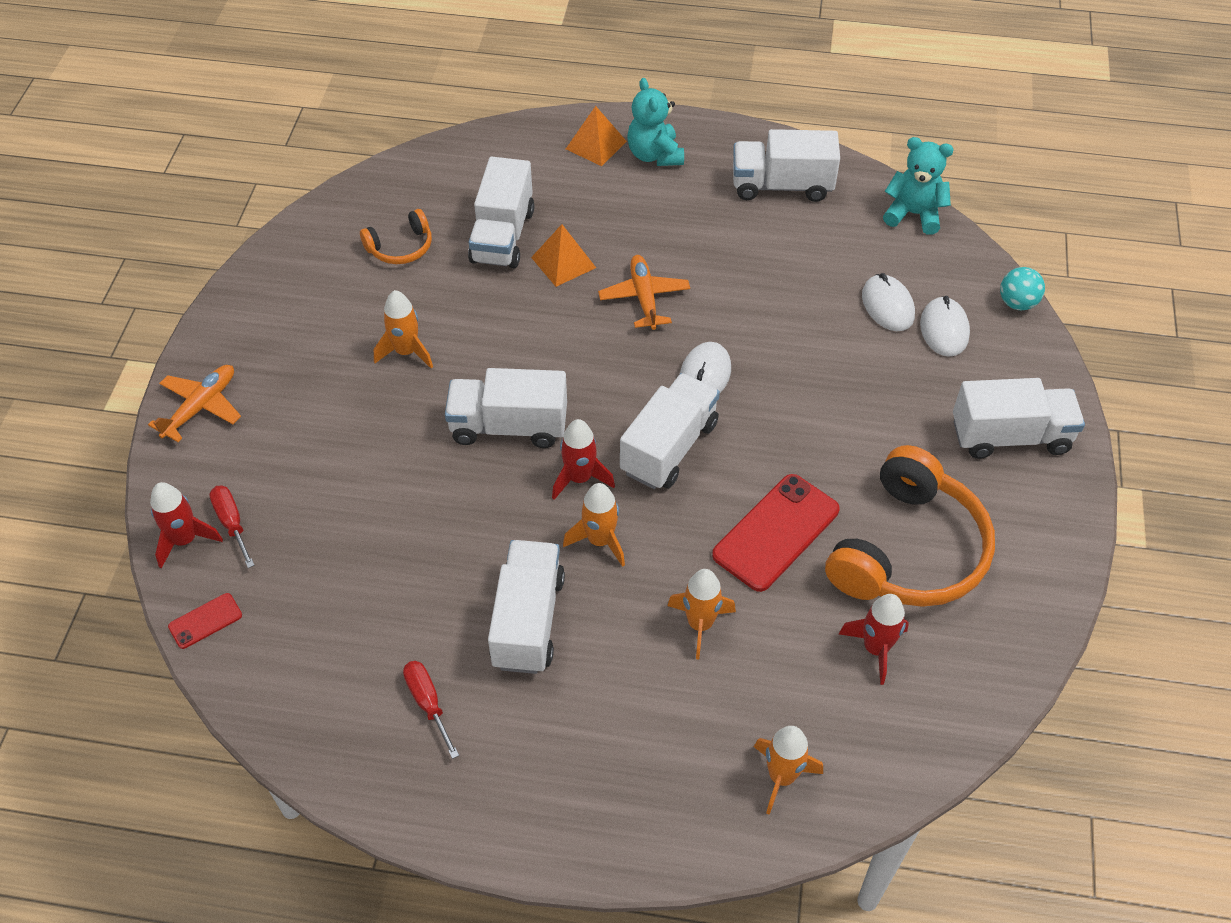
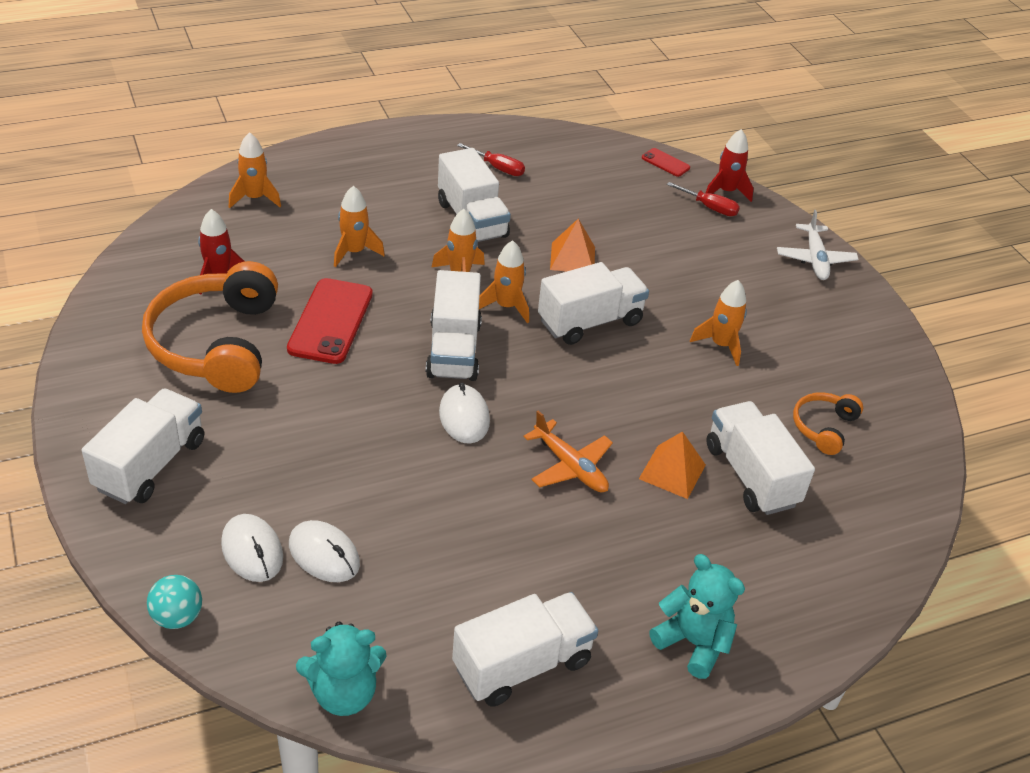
camera: 145 degrees right, 10 degrees down
orange plane [148,365,241,442] -> white plane [777,210,859,280]
red phone [168,593,242,649] -> red phone turned 75 degrees counterclockwise [642,148,690,177]
red rocket [552,419,615,500] -> orange rocket [479,240,529,323]
orange pyramid [566,106,627,166] -> orange pyramid moved to [550,219,595,272]
white truck [953,378,1085,459] -> white truck turned 150 degrees clockwise [82,388,204,504]

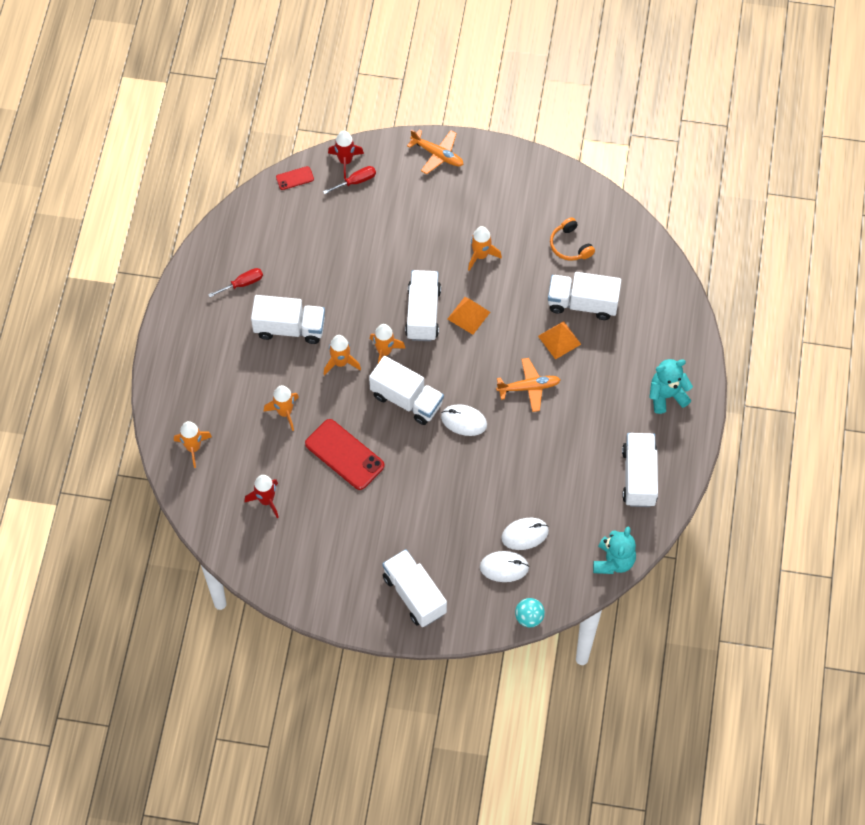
camera: 55 degrees left, 20 degrees up
orange headphones [142,261,278,393] -> none
orange pyramid [550,219,595,272] -> orange pyramid moved to [448,297,490,335]
white plane [777,210,859,280] -> orange plane [407,130,464,174]

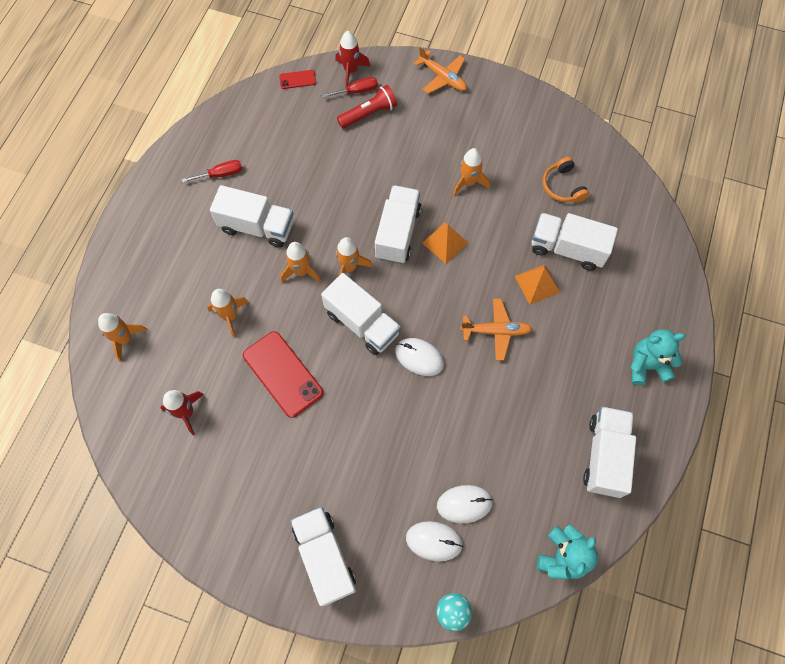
camera: 10 degrees right, 5 degrees up
none -> red flashlight [337,85,397,128]

